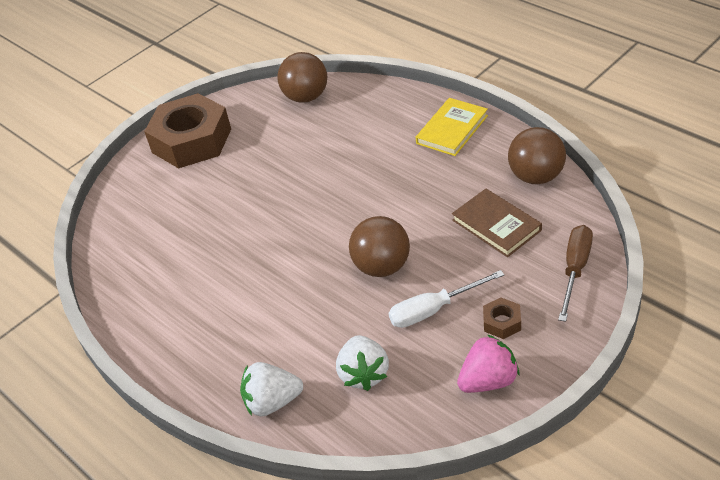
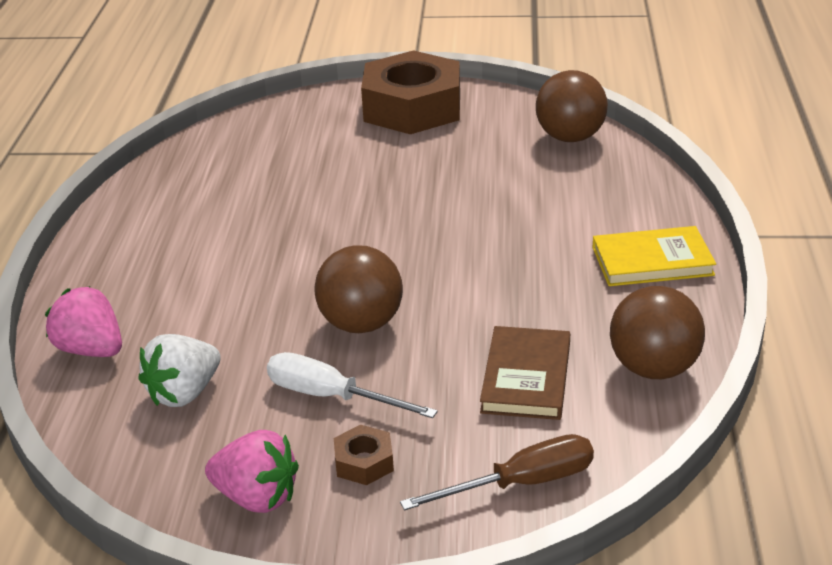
camera: 45 degrees right, 10 degrees down
white strawberry [240,362,303,416] -> pink strawberry [45,286,122,357]

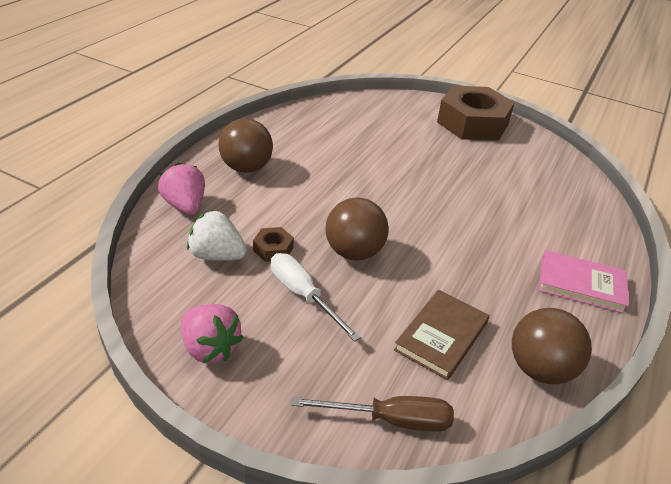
camera: 20 degrees right, 5 degrees up
white strawberry [138,334,221,407] -> white strawberry turned 45 degrees clockwise [187,210,247,261]
brown nut [334,424,394,485] -> brown nut moved to [253,227,294,262]
brown ball [536,70,608,142] -> brown ball moved to [218,118,273,173]
yellow book [592,226,716,286] -> pink book [539,250,629,314]

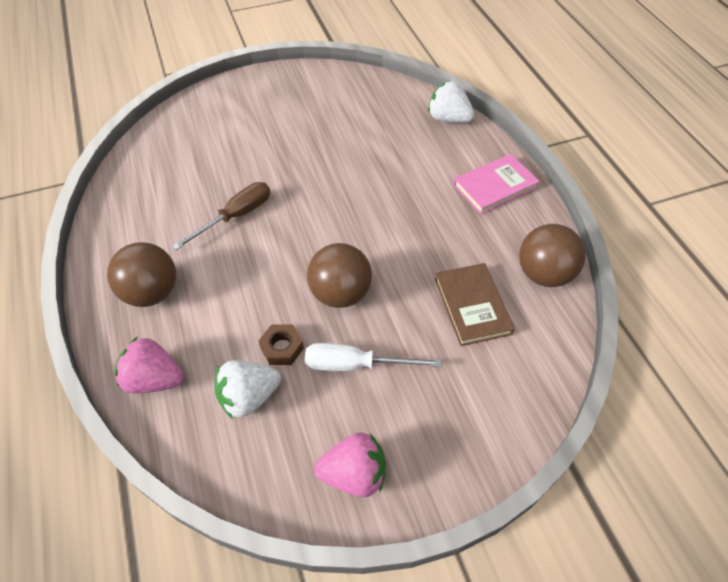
camera: 45 degrees left, 15 degrees up
brown screwdriver [291,396,454,432] -> brown screwdriver moved to [172,182,270,250]
brown nut [437,86,515,141] -> none
none -> white strawberry [428,81,475,123]

